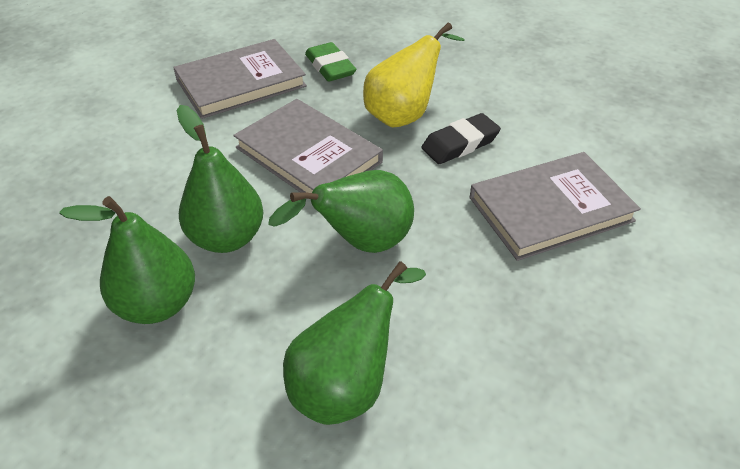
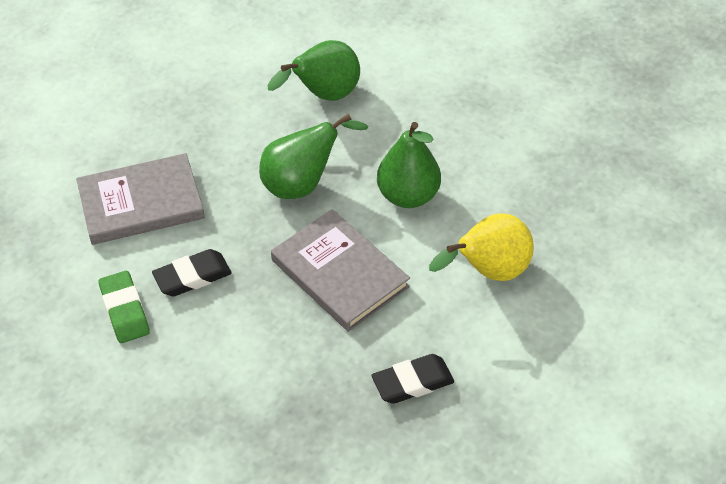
camera: 175 degrees left, 5 degrees up
green pear [59,196,195,324] -> none
grey book [173,39,307,119] -> black eraser [372,354,454,404]
green eraser [305,42,356,82] -> green eraser moved to [99,271,150,343]
yellow pear [363,23,465,128] -> yellow pear moved to [429,213,534,281]

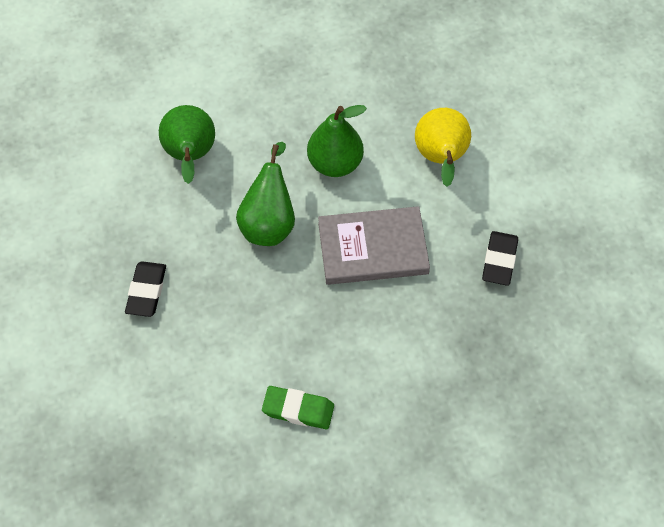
camera: 55 degrees left, 10 degrees up
grey book [76,153,205,245] -> none
black eraser [152,249,232,296] -> black eraser moved to [125,261,166,317]

